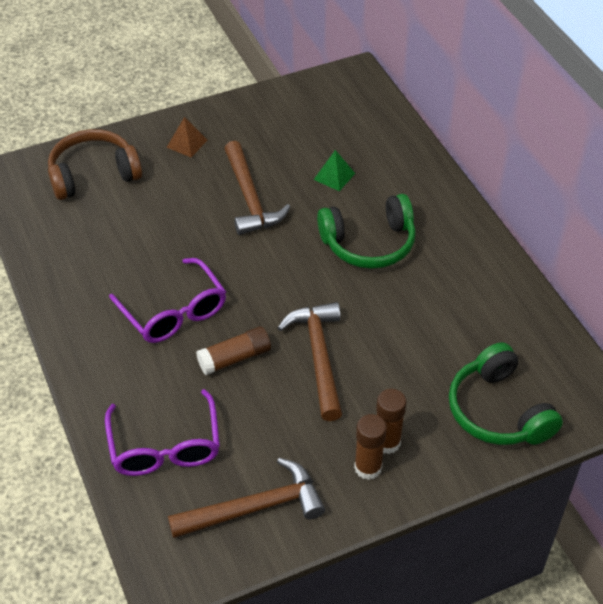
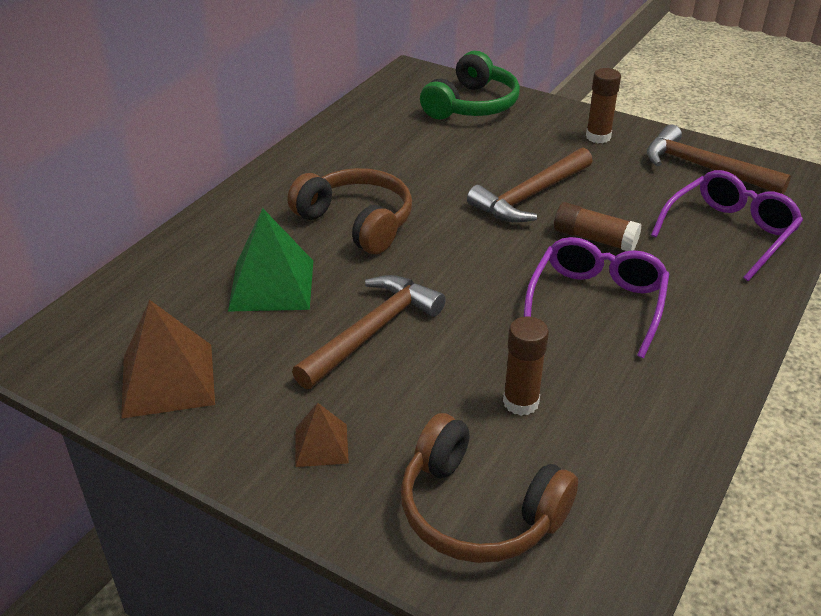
camera: 125 degrees left, 10 degrees down
green pyramid [314,150,356,191] -> green pyramid [228,208,313,312], size x1.84
green headphones [317,194,416,269] -> brown headphones [288,168,412,254]
brown glue stick [376,389,406,454] -> brown glue stick moved to [503,316,549,416]
none -> brown pyramid [121,300,215,419]

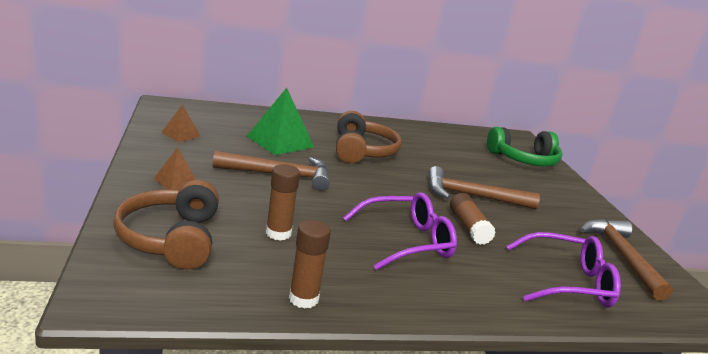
camera: 45 degrees right, 15 degrees down
brown pyramid [121,300,215,419] -> brown pyramid [161,105,201,142], size x0.54
brown glue stick [586,68,621,143] -> brown glue stick moved to [289,220,331,309]

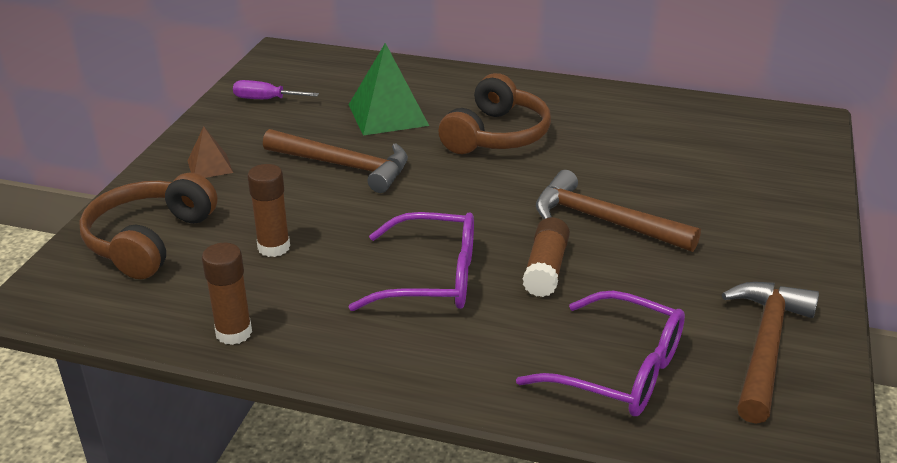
camera: 30 degrees right, 10 degrees up
brown pyramid [161,105,201,142] -> purple screwdriver [233,80,319,99]
green headphones [487,127,562,166] -> none

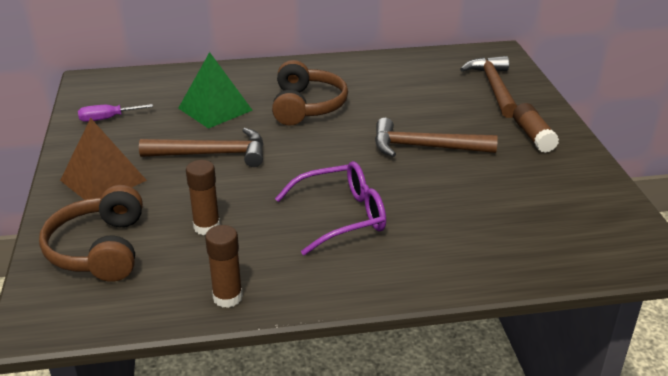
camera: 25 degrees left, 0 degrees up
brown pyramid [187,126,233,178] -> brown pyramid [60,118,147,200], size x1.84
purple glasses [516,291,685,416] -> none
brown glue stick [523,217,570,297] -> brown glue stick moved to [513,103,559,153]
brown hammer [722,282,819,424] -> brown hammer moved to [460,56,517,118]

